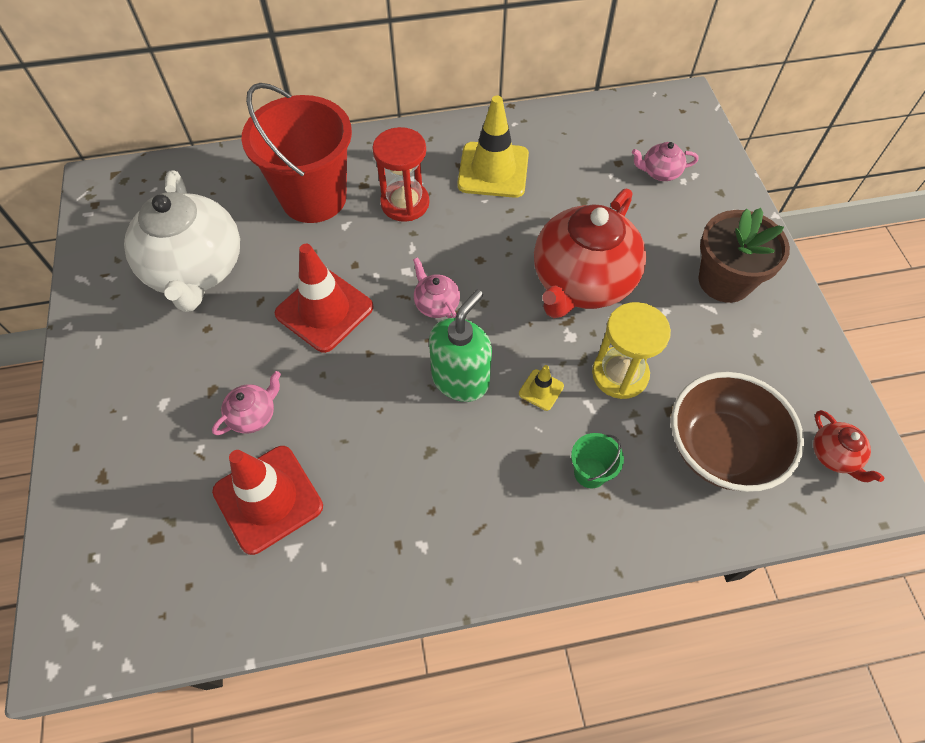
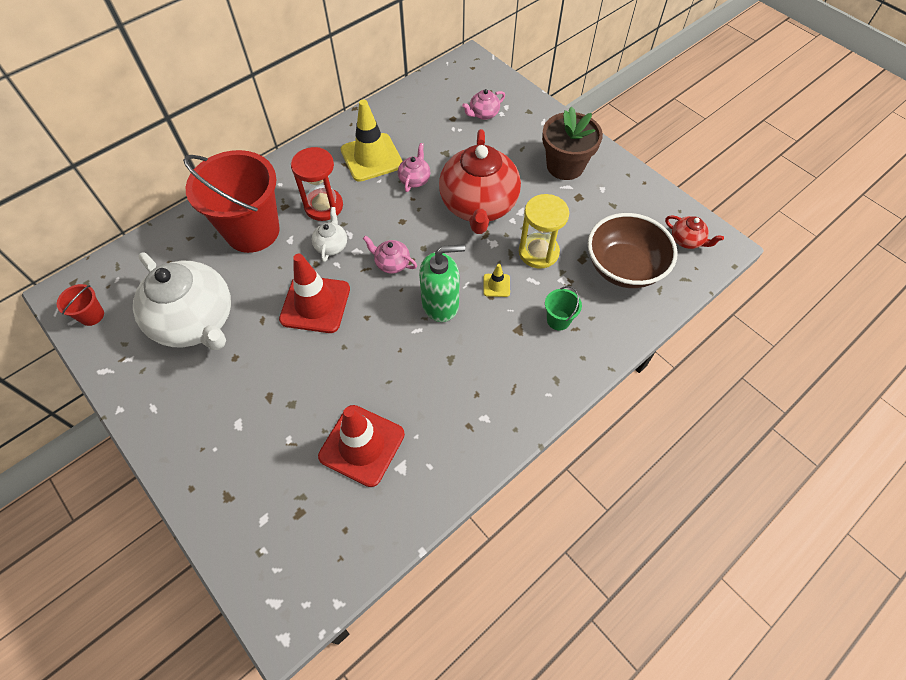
camera: 30 degrees left, 0 degrees up
pink teapot [212,371,281,435] -> pink teapot moved to [398,143,430,192]
green soap dispenser [429,290,492,402] -> green soap dispenser turned 75 degrees clockwise [419,244,465,322]
none -> red bucket [57,284,104,326]
none -> white teapot [312,207,347,262]

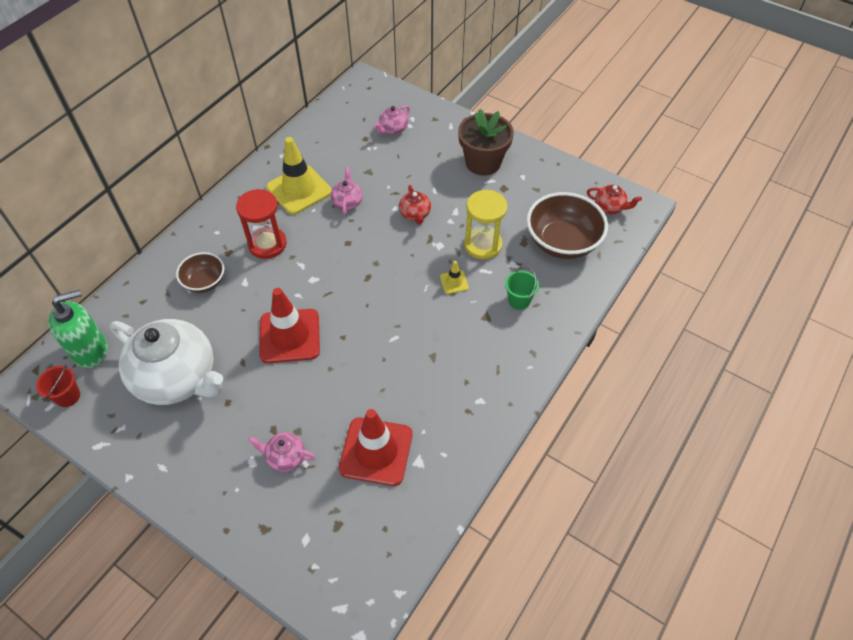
camera: 15 degrees left, 5 degrees down
red bucket [183,150,280,253] -> brown bowl [176,252,225,293]
white teapot [312,207,347,262] -> none
pink teapot [363,235,417,274] -> pink teapot moved to [248,432,315,472]
green soap dispenser [419,244,465,322] -> green soap dispenser moved to [48,290,108,368]
red teapot [439,129,521,234] -> red teapot [399,185,431,225], size x0.42

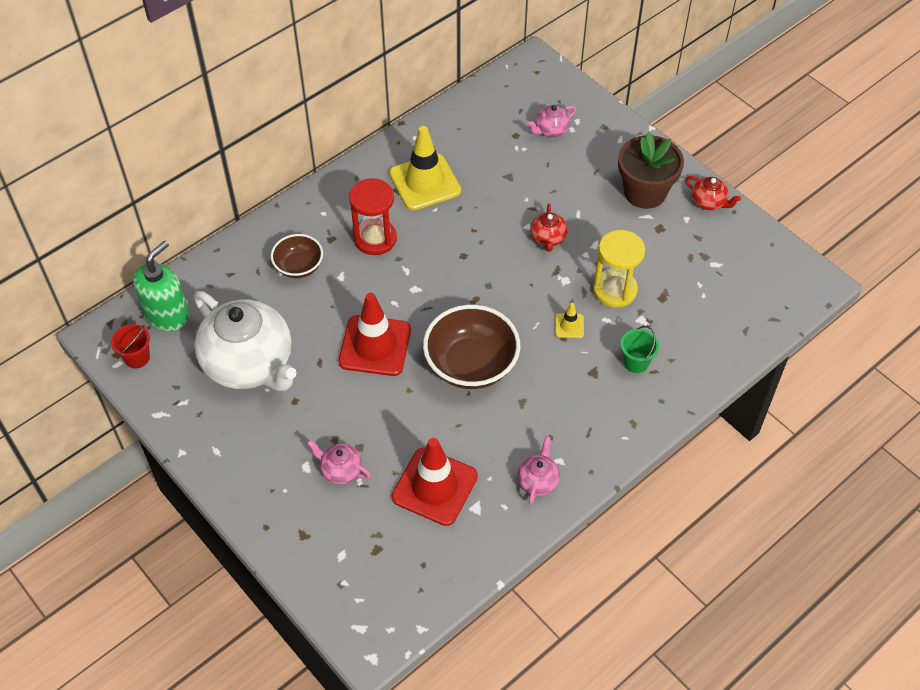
camera: 15 degrees right, 0 degrees up
green soap dispenser [48,290,108,368] -> green soap dispenser turned 45 degrees counterclockwise [133,241,189,331]
pink teapot [331,167,362,215] -> pink teapot moved to [517,436,560,504]
brown bowl [527,192,608,259] -> brown bowl moved to [423,305,520,389]
red teapot [587,185,642,214] -> red teapot moved to [685,176,741,210]

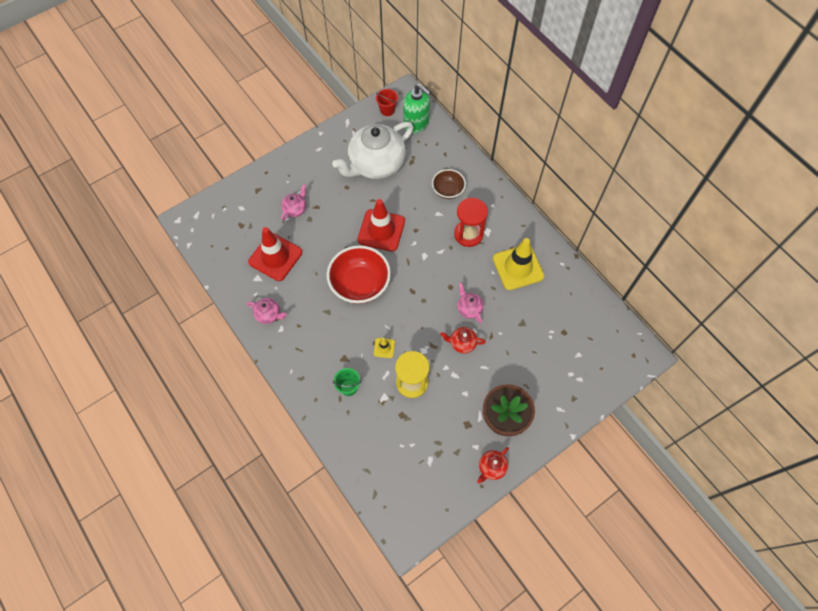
camera: 95 degrees right, 10 degrees up
brown bowl [423,305,520,389] -> red bowl [327,245,391,304]
pink teapot [527,105,576,137] -> pink teapot moved to [457,283,484,323]

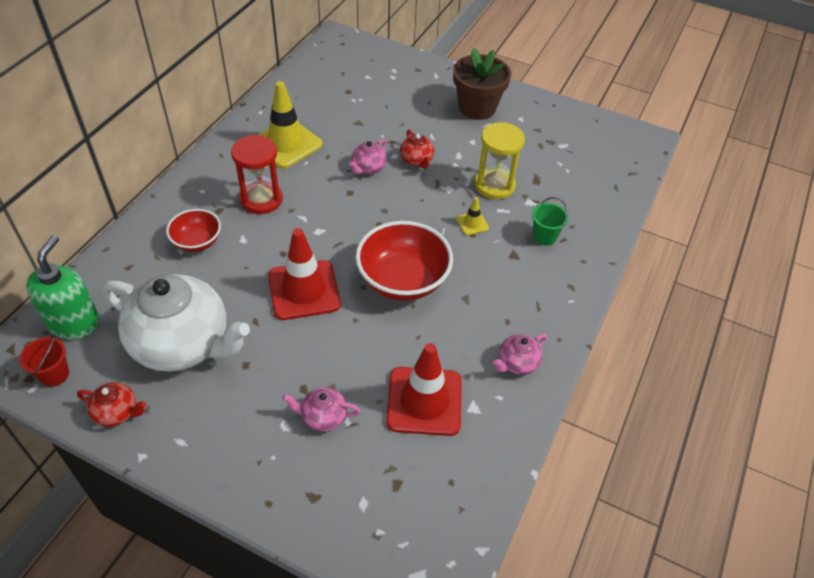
camera: 120 degrees left, 15 degrees down
pink teapot [247,298,287,324] -> pink teapot turned 120 degrees counterclockwise [493,334,547,375]
brown bowl [432,169,466,199] -> red bowl [166,209,221,252]
red teapot [477,447,509,484] -> red teapot moved to [77,382,146,427]

